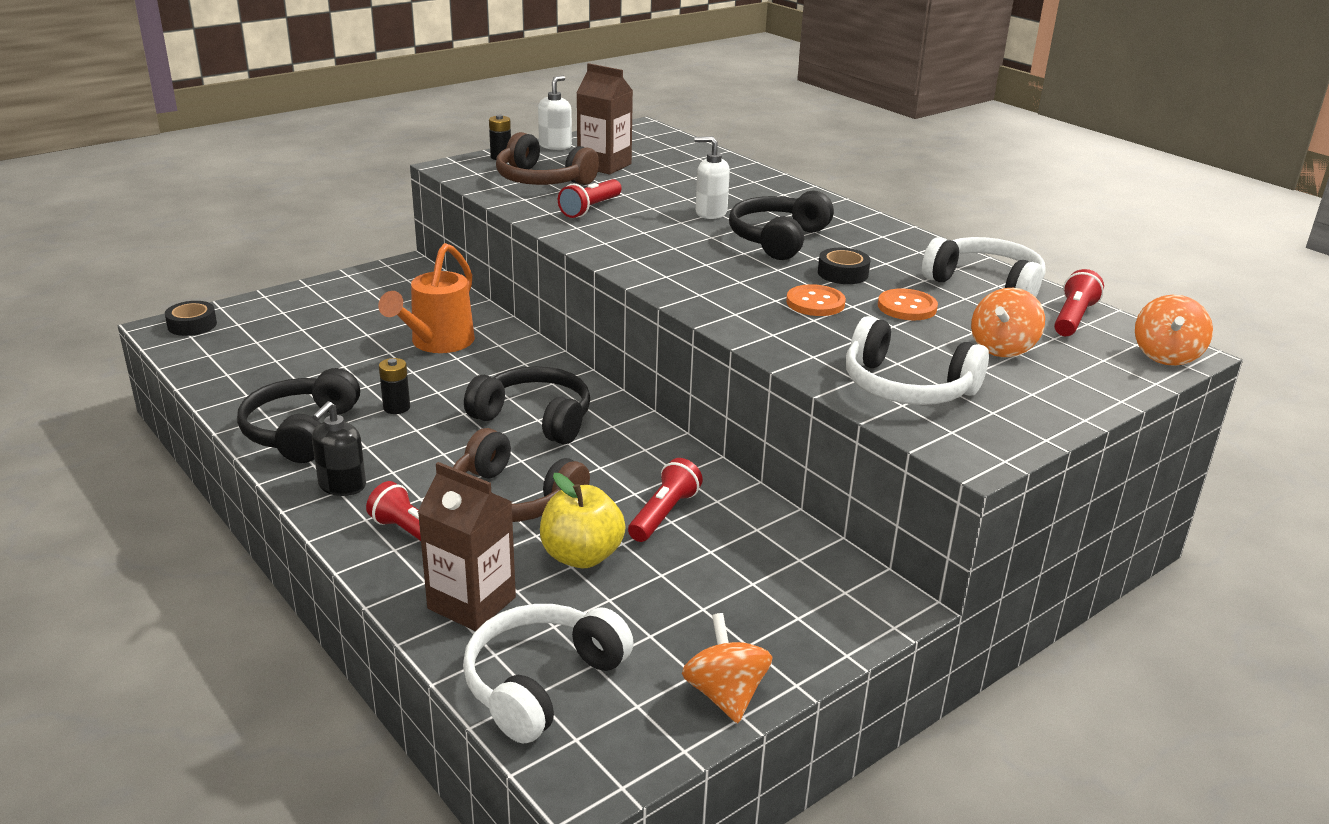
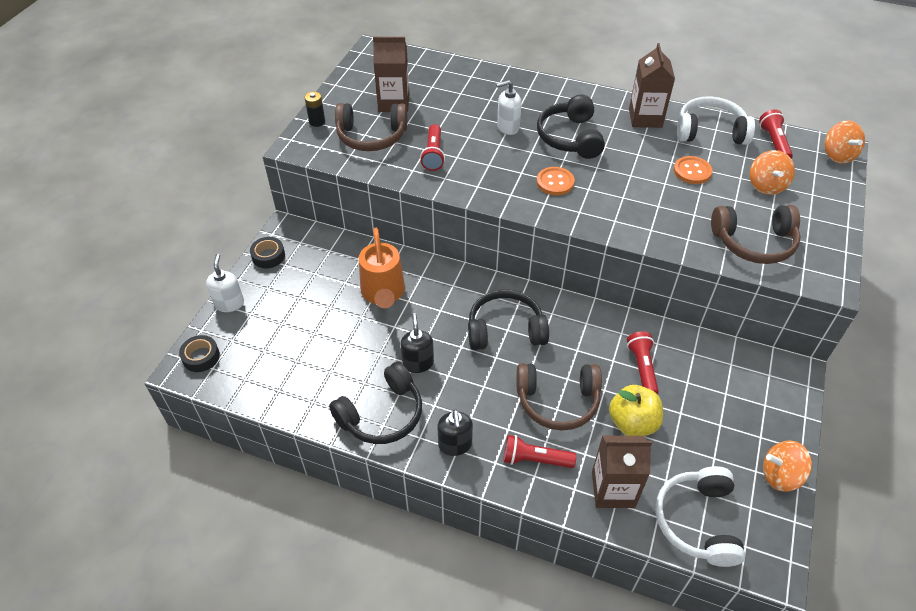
camera: 30 degrees left, 20 degrees up
black headphones [237,368,360,463] -> black headphones turned 105 degrees counterclockwise [329,362,422,444]
black battery [379,358,410,414] -> black soap dispenser [401,313,434,373]
white soap dispenser [538,76,572,150] -> white soap dispenser moved to [206,254,244,312]
orange spinning top [682,613,773,723] -> orange spinning top turned 45 degrees counterclockwise [763,440,812,492]
orange button [786,284,846,316] -> orange button moved to [537,167,575,195]
black tape [818,248,870,284] -> black tape moved to [250,237,285,268]
white headphones [846,316,989,405] -> brown headphones [711,205,800,264]
none -> brown carton [629,43,675,128]

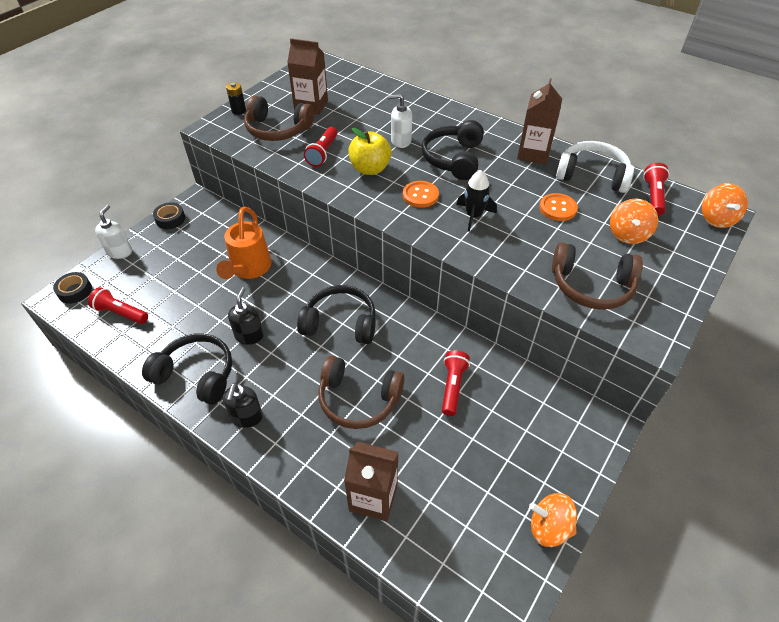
camera: 15 degrees right, 0 degrees up
black headphones [329,362,422,444] -> black headphones turned 135 degrees counterclockwise [142,333,232,405]
red flashlight [504,435,576,468] -> red flashlight moved to [88,287,148,324]
yellow apple [609,385,663,436] -> yellow apple moved to [348,128,392,175]
white headphones [655,466,745,567] -> none
none -> black rocket [456,170,497,232]

